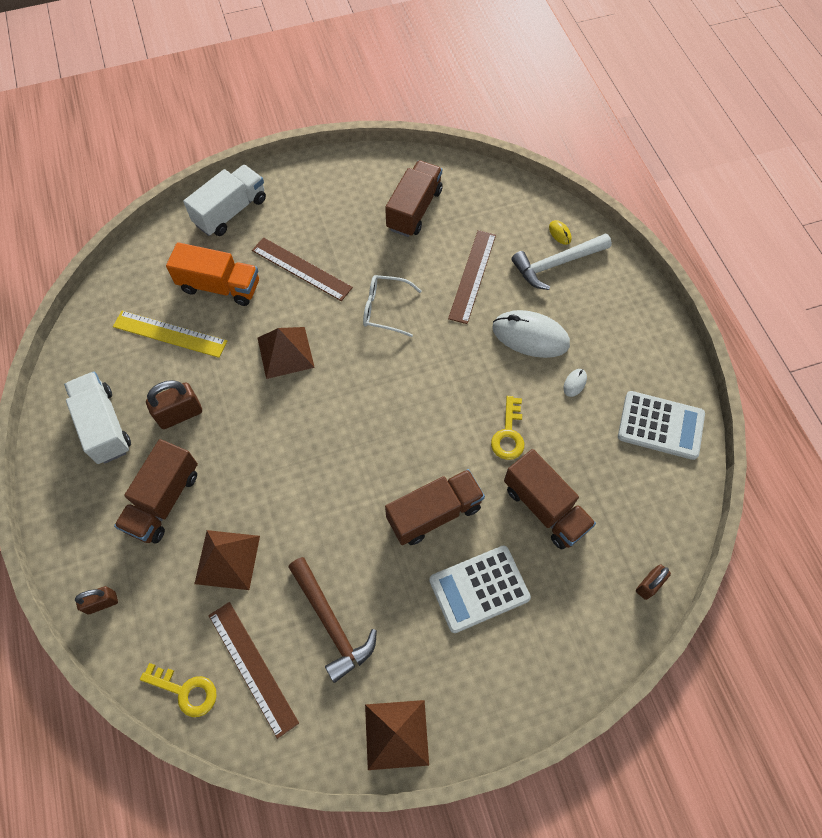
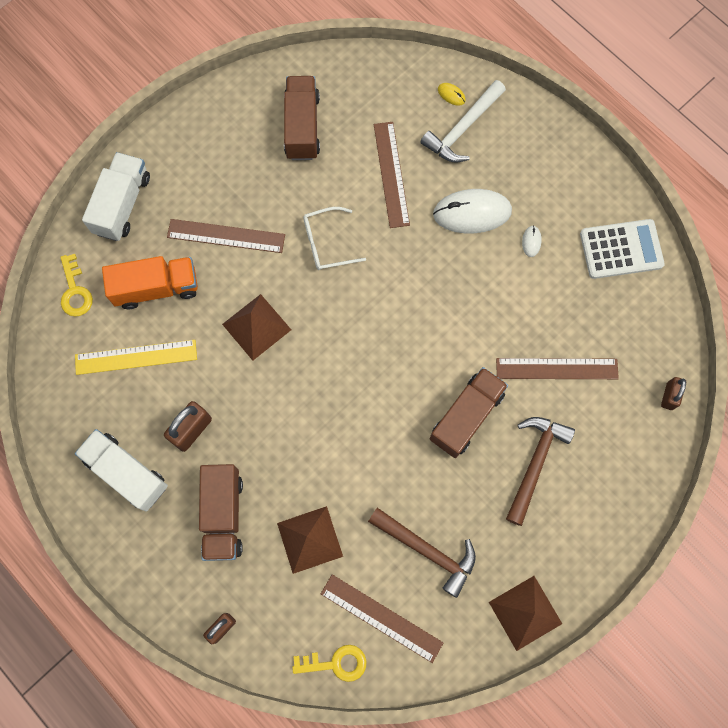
camera: 25 degrees left, 10 degrees up
white calculator [429,545,531,633] -> brown hammer [506,417,575,526]
yellow key [491,396,524,460] -> yellow key moved to [60,254,93,317]
brown truck [504,449,596,550] -> brown ruler [496,358,619,379]

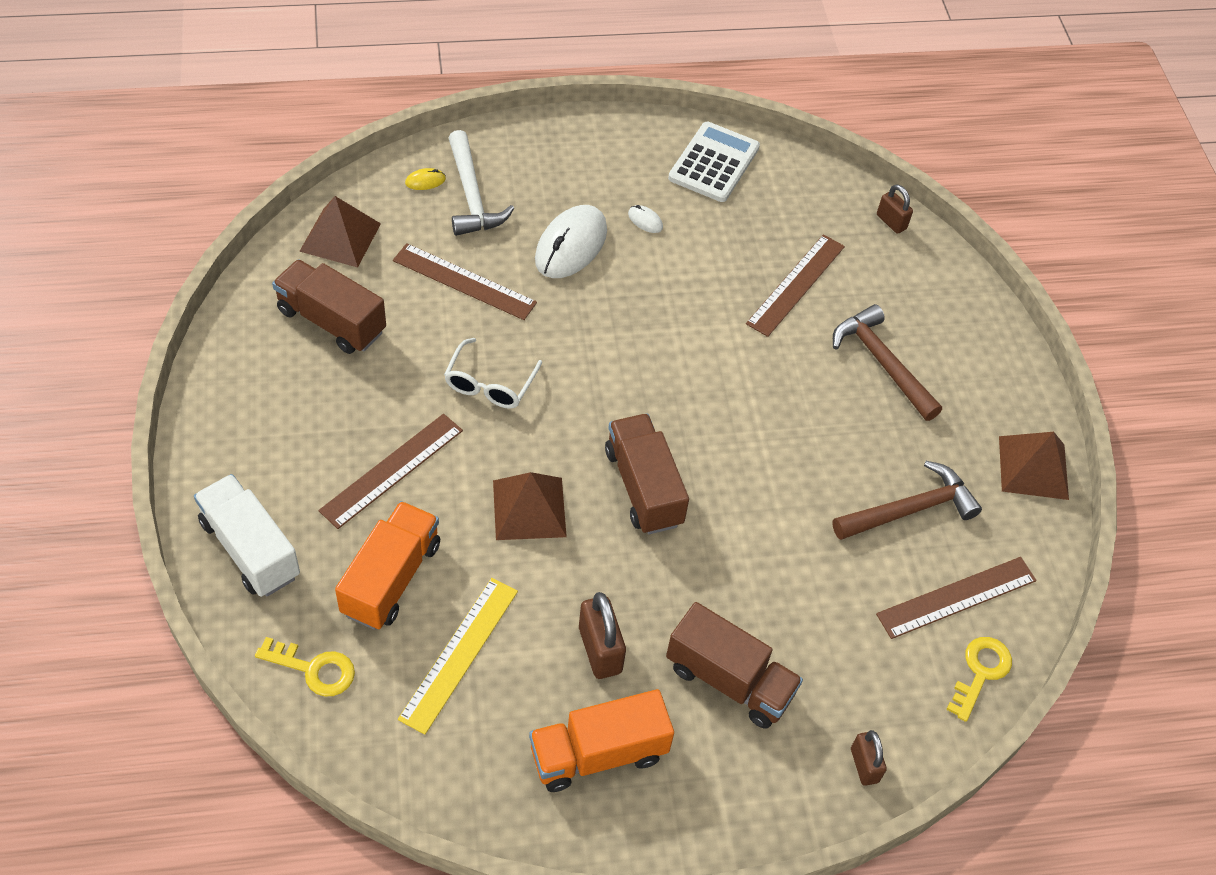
camera: 60 degrees left, 20 degrees down
white truck [75,429,168,512] -> orange truck [529,689,674,792]
brown pyramid [277,506,343,574] -> brown pyramid moved to [299,196,381,267]
brown truck [430,367,508,458] -> brown truck moved to [605,414,689,534]

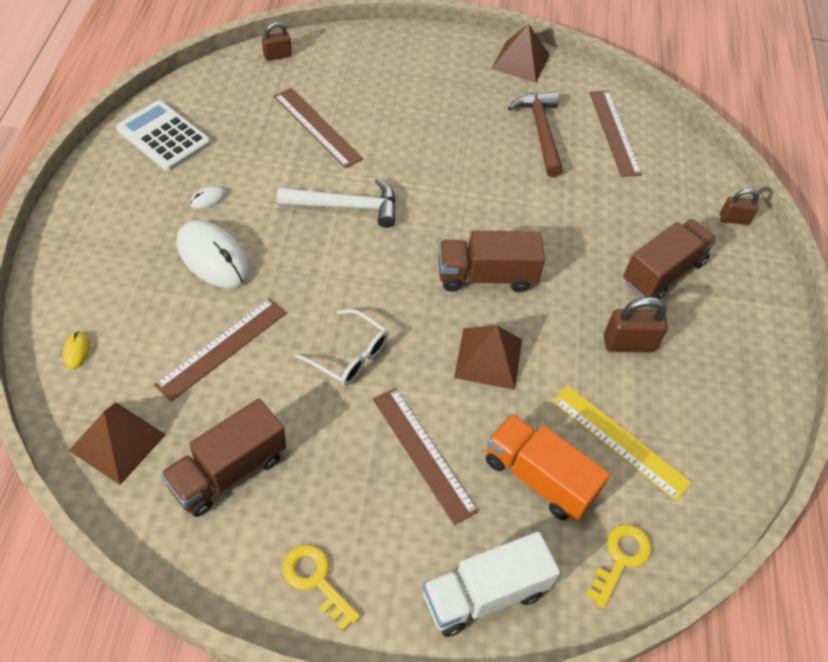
camera: 75 degrees left, 0 degrees up
white hammer [449,130,514,236] -> white hammer moved to [277,178,396,228]
orange truck [529,689,674,792] -> none
brown hammer [833,304,942,421] -> none
yellow key [946,637,1012,722] -> yellow key moved to [283,545,360,631]

